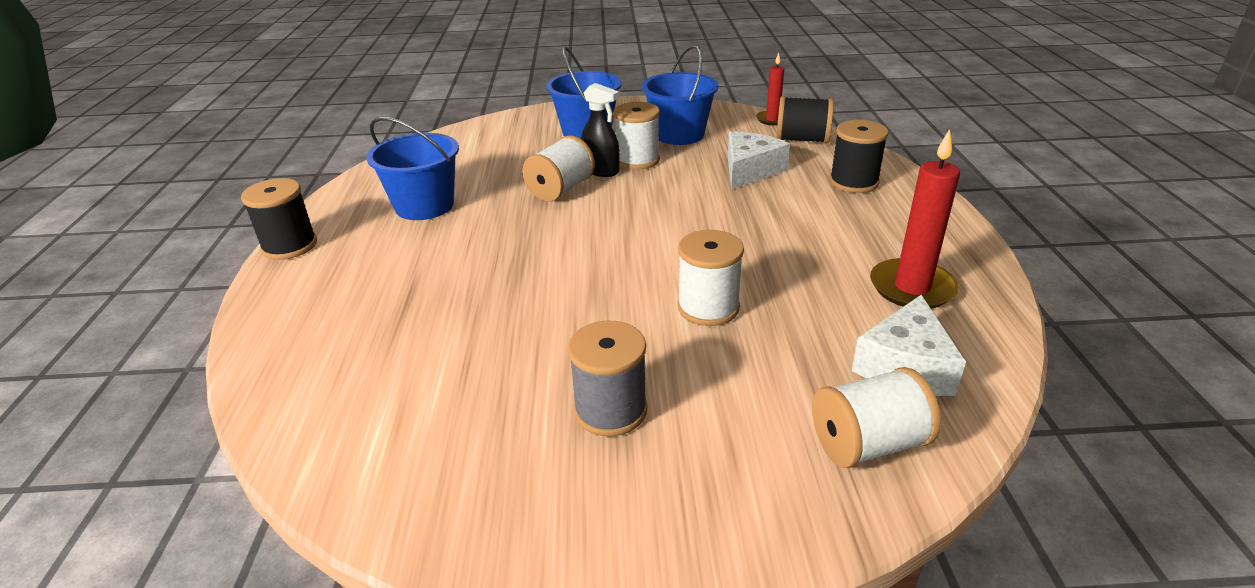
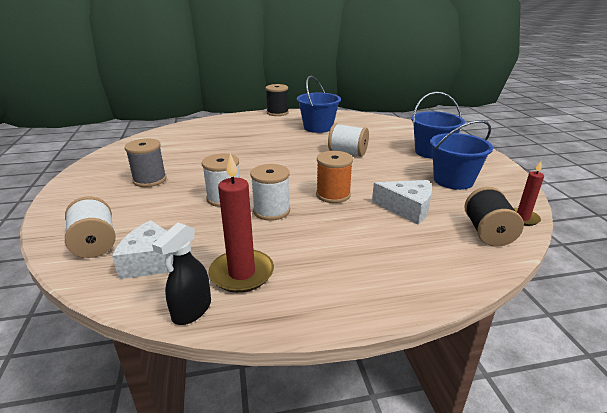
camera: 80 degrees right, 5 degrees down
black spray bottle [581,83,620,177] -> black spray bottle moved to [152,223,211,325]
white spool [613,102,660,170] -> white spool moved to [250,164,290,221]
black spool [829,120,889,193] -> none
none -> orange spool [316,151,353,203]

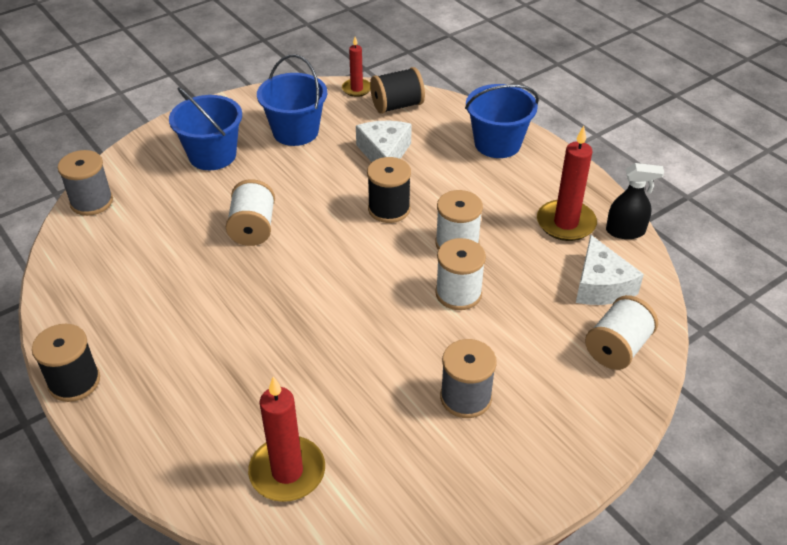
camera: 115 degrees left, 15 degrees up
blue bucket [297,76,341,133] -> blue bucket moved to [465,84,539,158]
orange spool [316,151,353,203] -> black spool [367,157,411,223]
none -> grey spool [58,150,113,216]
none -> red candle [248,377,325,502]

